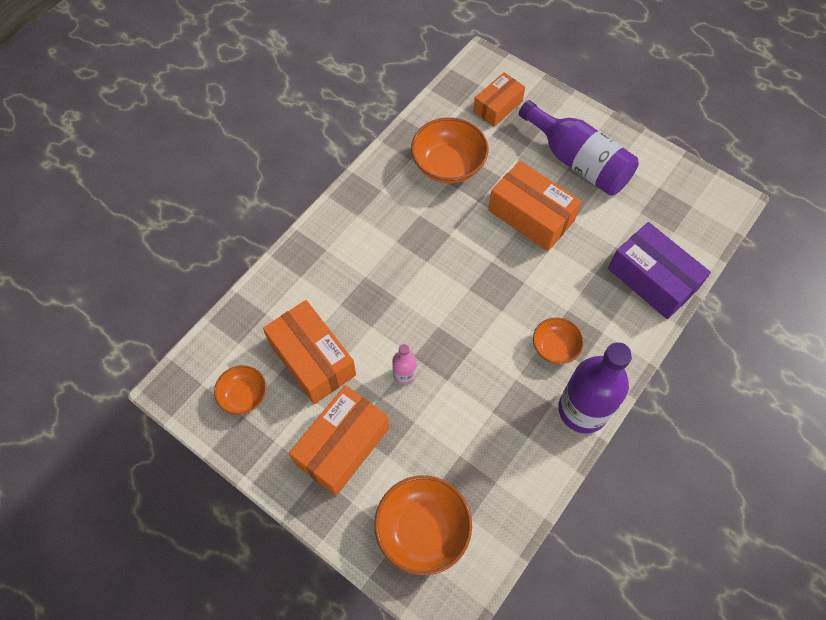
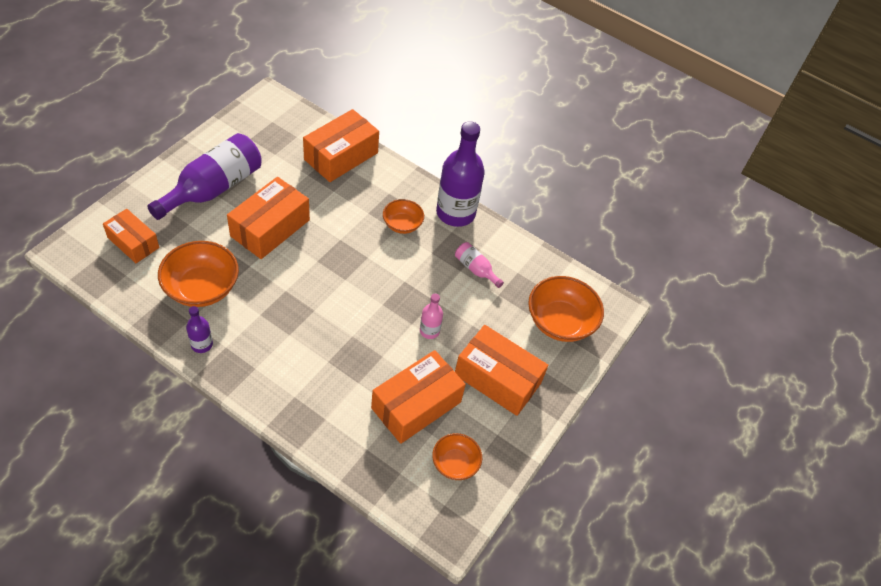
camera: 100 degrees left, 10 degrees down
purple box [608,222,711,319] -> orange box [303,109,379,182]
none -> purple bottle [186,306,213,353]
none -> pink bottle [455,242,504,288]

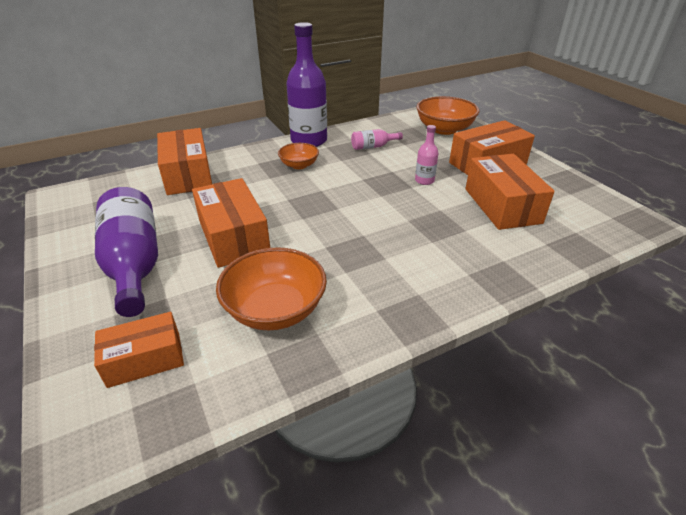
camera: 55 degrees left, 15 degrees down
purple bottle [186,306,213,353] -> none
orange bowl [432,433,482,480] -> none

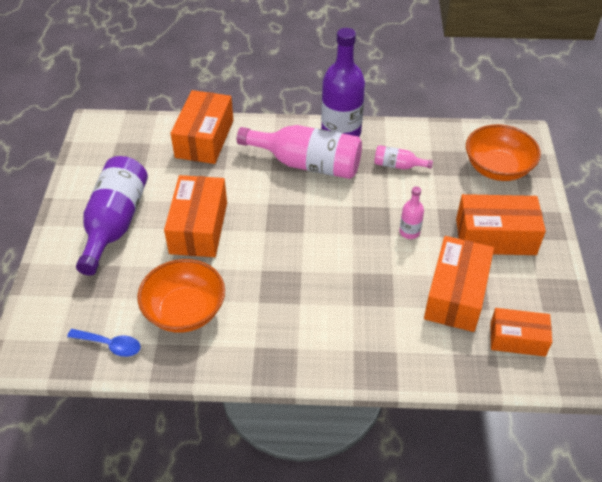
camera: 30 degrees right, 10 degrees up
orange box [94,312,184,388] -> orange box moved to [490,308,552,357]
orange bowl [278,143,319,169] -> pink bottle [237,125,362,179]
none -> blue spoon [67,329,141,357]

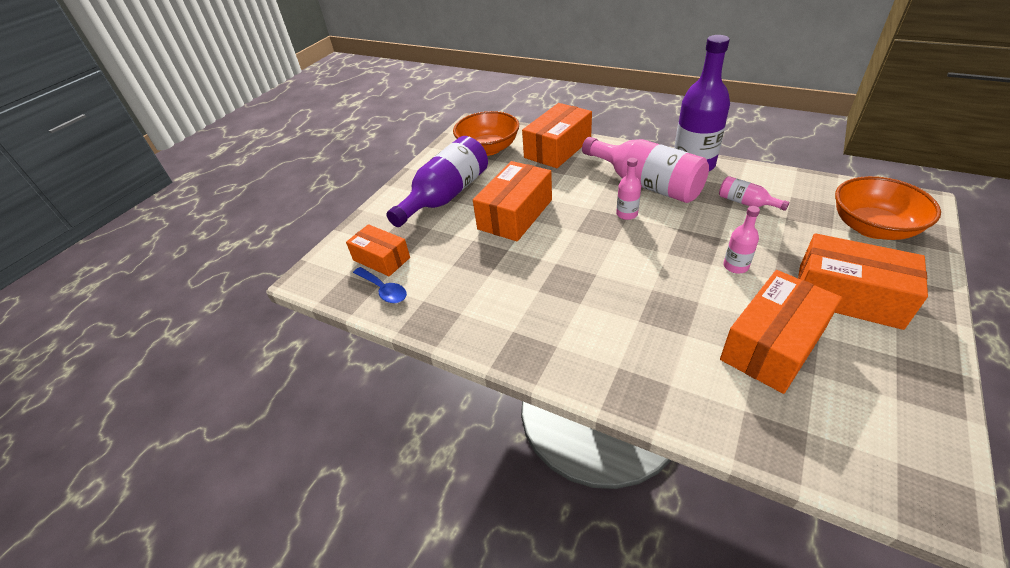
camera: 30 degrees right, 5 degrees down
orange bowl [137,259,225,333] -> orange bowl moved to [453,111,519,156]
orange box [490,308,552,357] -> orange box moved to [346,224,410,276]
none -> pink bottle [616,158,641,220]

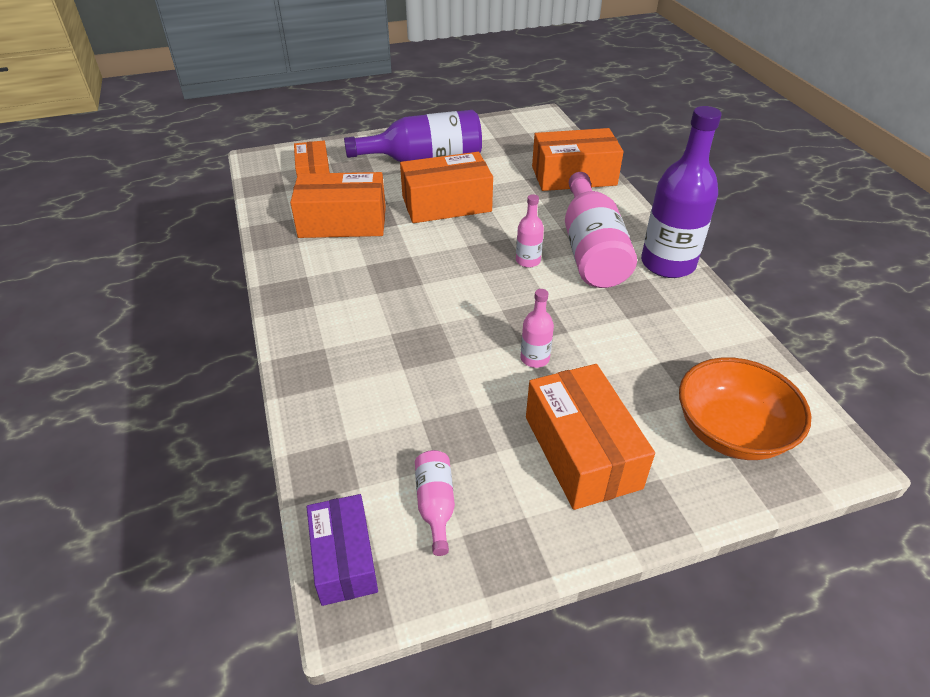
camera: 40 degrees right, 0 degrees up
blue spoon [353,267,407,303] -> none
orange bowl [453,111,519,156] -> none
pink bottle [719,176,789,211] -> pink bottle moved to [415,450,455,556]
orange box [720,270,842,394] -> orange box moved to [290,172,386,238]
none -> purple box [307,494,378,606]

